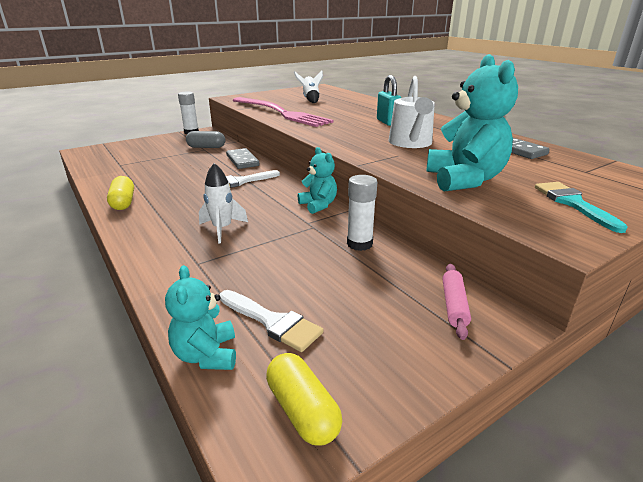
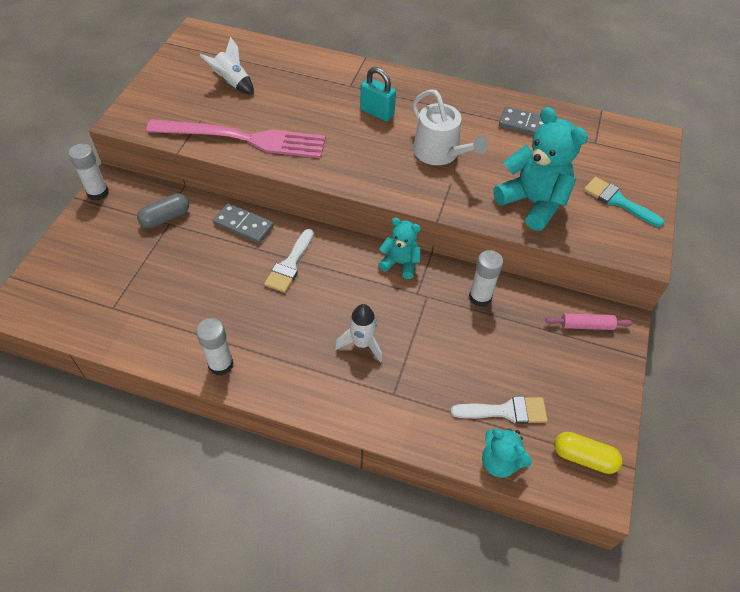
camera: 40 degrees left, 25 degrees up
yellow capsule [107,176,134,210] -> white glue stick [196,318,233,375]
pink rolling pin [442,264,471,340] -> pink rolling pin turned 60 degrees counterclockwise [545,313,633,330]

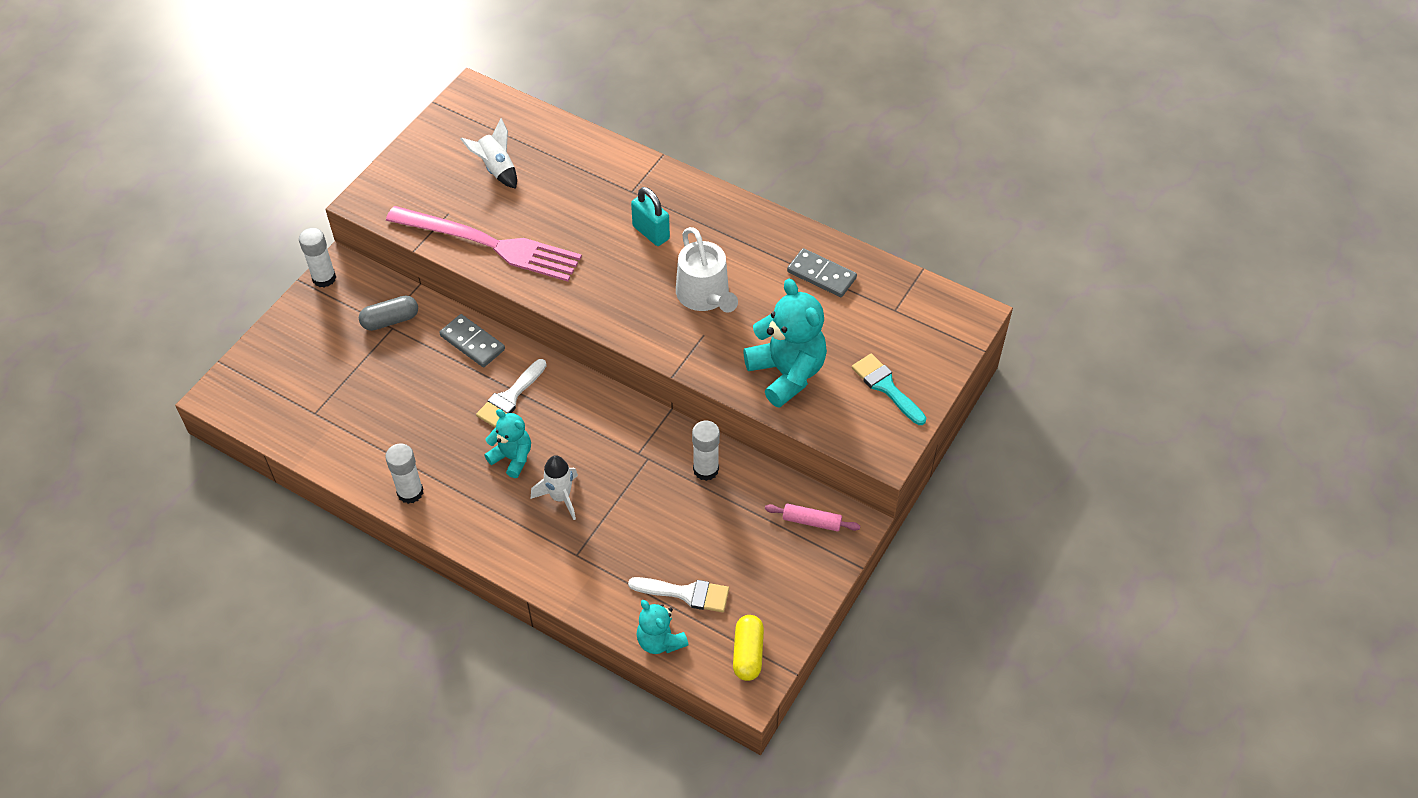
camera: 15 degrees right, 0 degrees up
turquoise teddy bear [378,218,421,279] -> turquoise teddy bear moved to [484,409,531,478]
yellow capsule [554,432,623,474] -> yellow capsule turned 60 degrees clockwise [733,615,764,681]

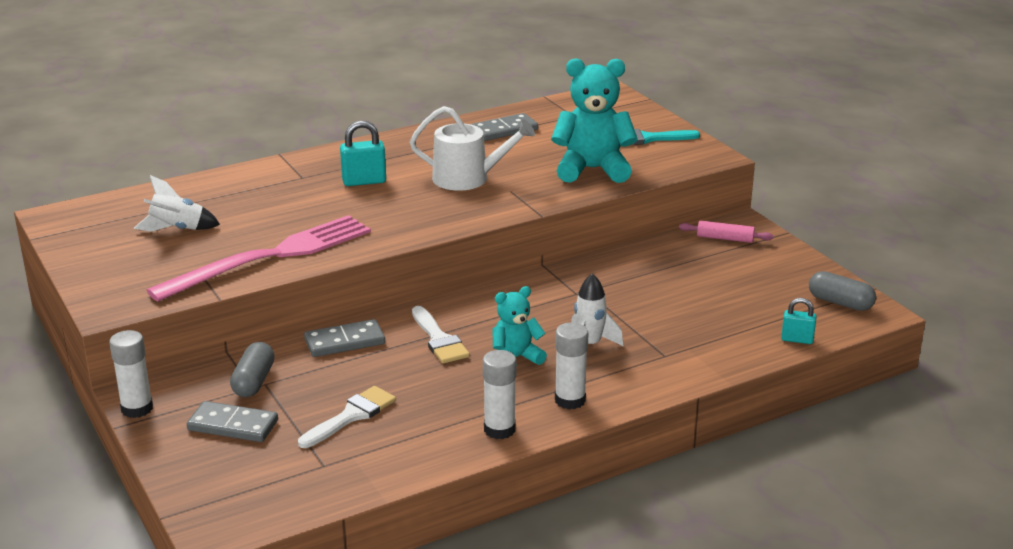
camera: 60 degrees left, 25 degrees down
white brush [628,577,729,612] -> white brush moved to [298,386,396,448]
turquoise teddy bear [636,600,688,654] -> turquoise padlock [781,298,817,344]
white glue stick [692,421,720,481] -> white glue stick moved to [555,322,588,409]
yellow capsule [733,615,764,681] -> grey capsule [809,271,876,311]
pink rolling pin [765,503,860,532] -> pink rolling pin turned 60 degrees clockwise [679,221,773,243]
none -> grey domino [187,401,278,442]

